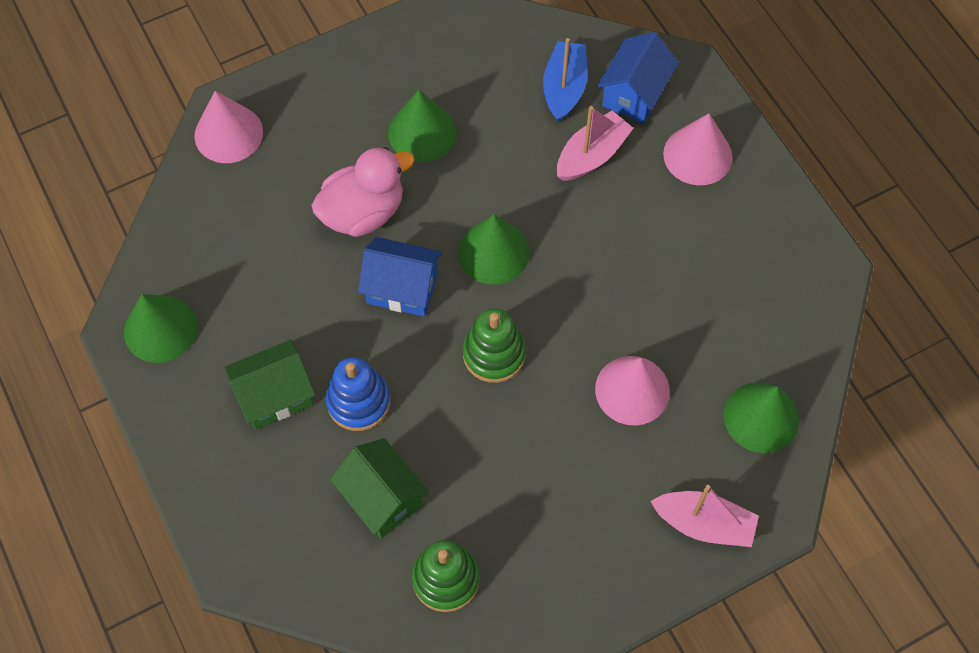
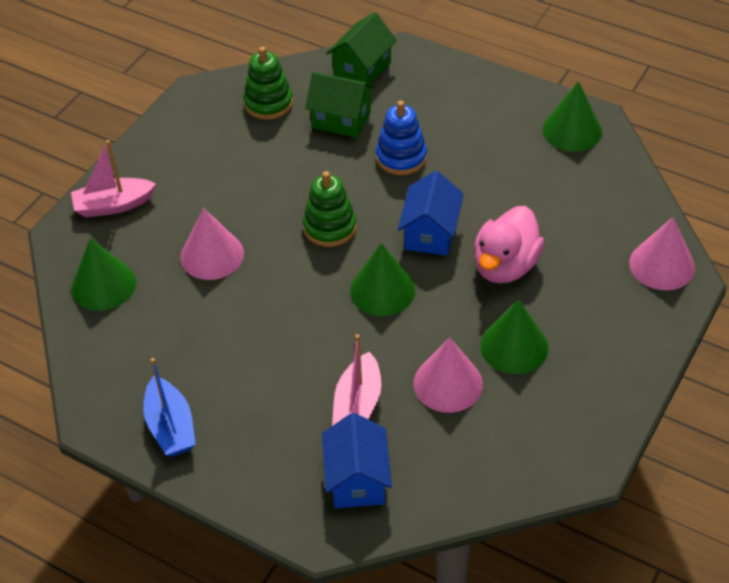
camera: 150 degrees right, 15 degrees down
green house [224,340,316,429] -> green house moved to [326,12,397,84]
blue house [358,237,442,317] -> blue house turned 60 degrees counterclockwise [398,171,464,256]
blue boat [543,38,587,122] -> blue boat moved to [143,358,196,456]
pink cone [663,113,733,185] -> pink cone moved to [413,338,483,413]

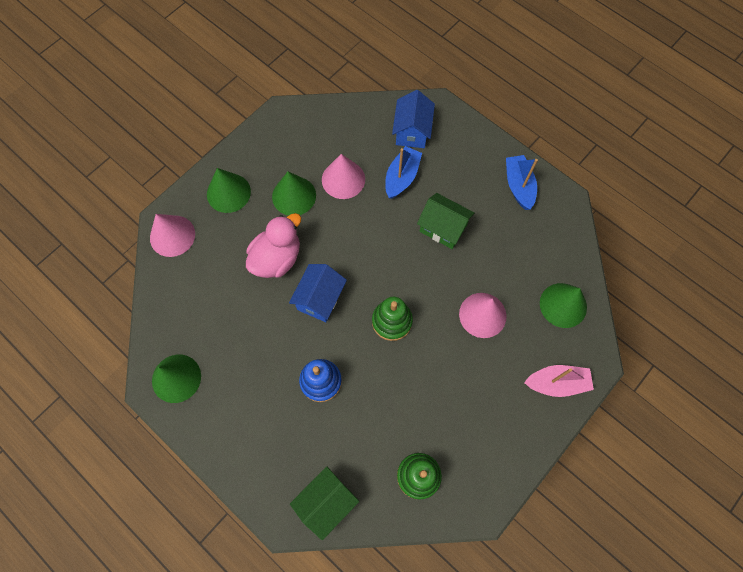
camera: 170 degrees left, 20 degrees up
green house [305,72,375,138] -> green house moved to [417,193,475,249]
pink boat [332,334,381,426] -> blue boat [385,146,422,199]
green cone [350,243,415,316] -> green cone moved to [207,168,251,213]

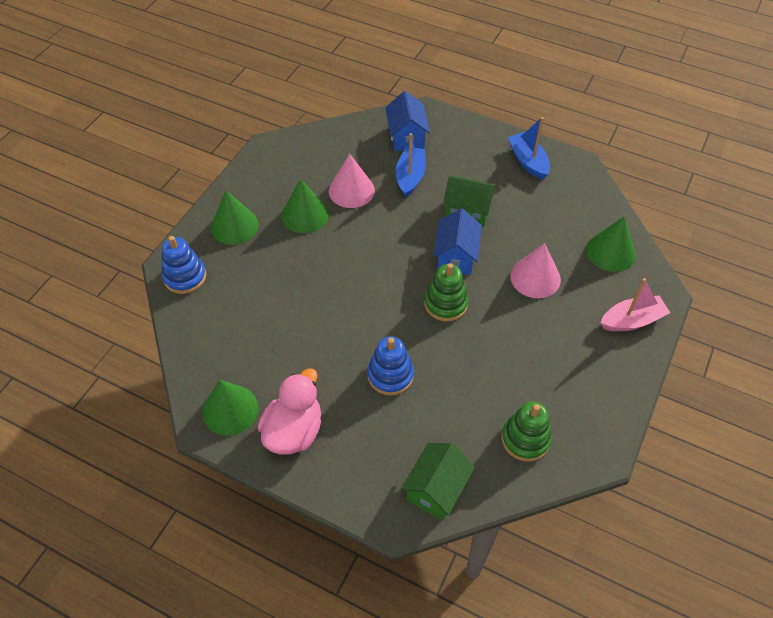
camera: 15 degrees left, 15 degrees down
pink cone [150,214,195,257] -> blue stacking toy [162,236,206,294]
pink duck [246,213,301,278] -> pink duck moved to [258,368,321,455]
blue house [289,264,347,322] -> blue house moved to [433,209,482,275]

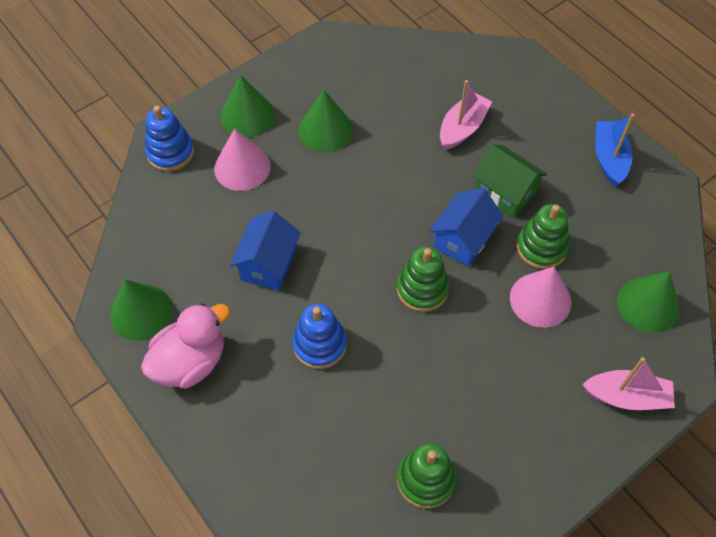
camera: 25 degrees right, 5 degrees up
pink cone [329,154,375,208] -> pink cone moved to [214,128,271,191]
blue house [385,91,430,151] -> blue house moved to [230,211,301,291]
blue boat [395,133,426,197] -> pink boat [440,80,492,150]
green house [401,443,475,520] -> none
none -> green stacking toy [516,204,569,269]

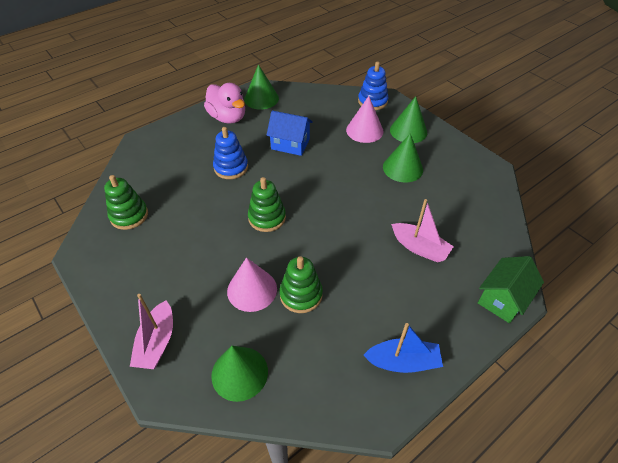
camera: 90 degrees right, 10 degrees down
blue house [429,189,504,267] -> none
green house [472,144,547,218] -> green house moved to [478,256,544,323]

